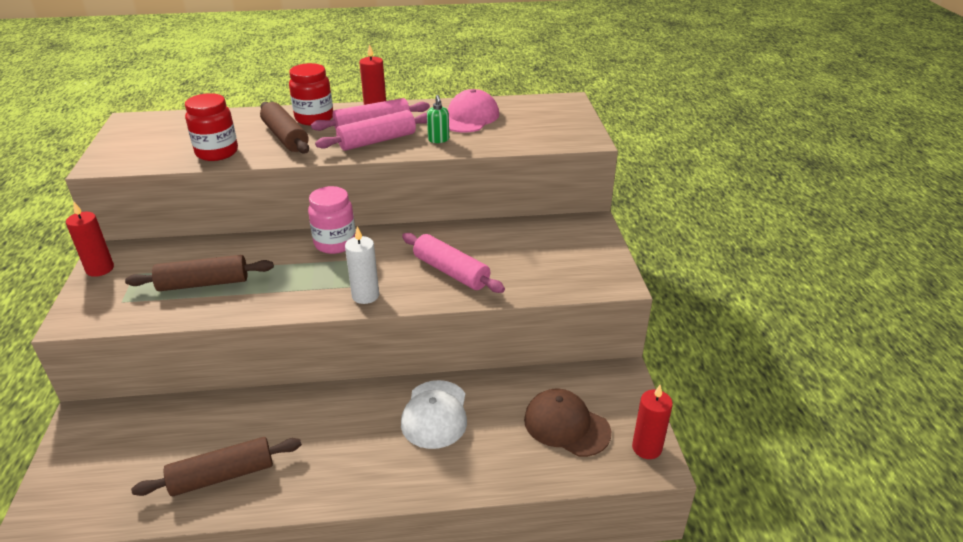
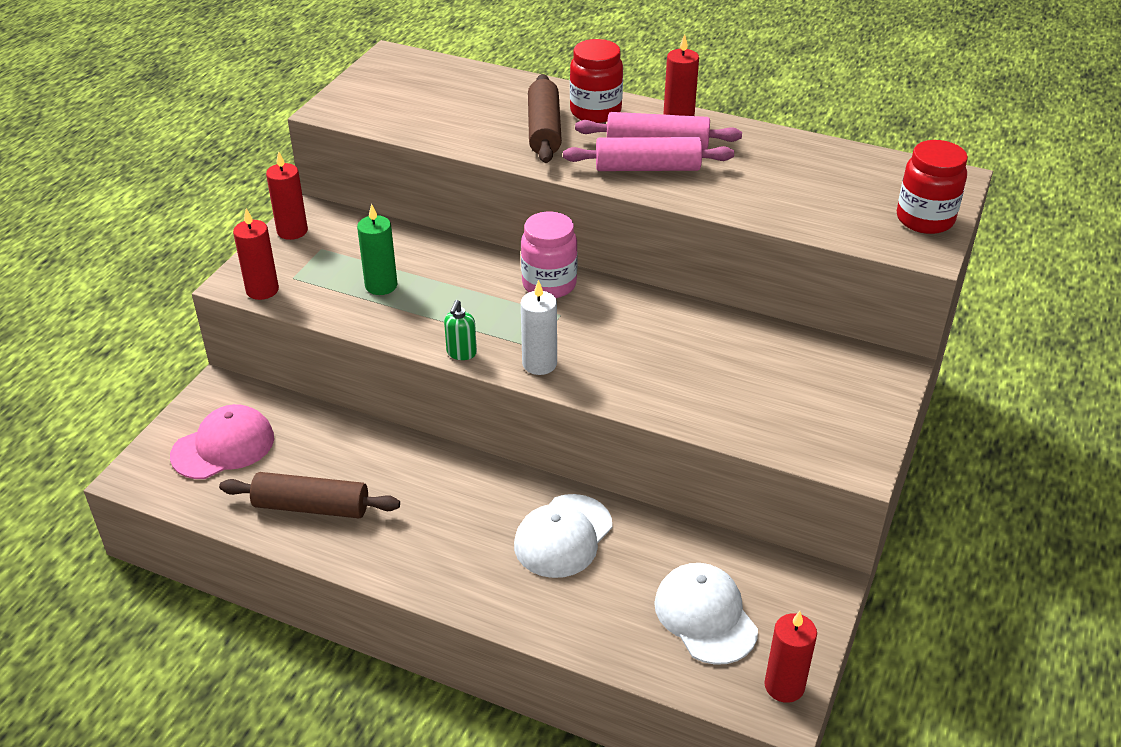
camera: 30 degrees right, 5 degrees up
brown rolling pin [125,255,274,291] -> green candle [357,204,397,295]
red jar [185,93,238,161] -> red jar moved to [897,140,968,234]
pink rolling pin [402,233,505,293] -> none
green soap dispenser [427,95,449,143] -> green soap dispenser moved to [444,300,477,360]
pink cap [448,89,499,132] -> pink cap moved to [170,404,274,479]
brown cap [524,388,611,457] -> white cap [654,563,758,665]
none -> red candle [233,209,279,300]

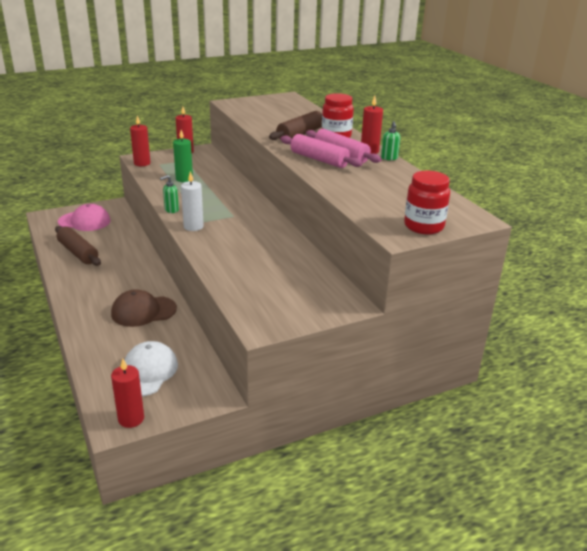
camera: 40 degrees right, 10 degrees down
white cap [514,494,612,578] -> brown cap [111,289,177,327]
pink jar [521,212,578,298] -> none
none -> green soap dispenser [381,121,400,160]

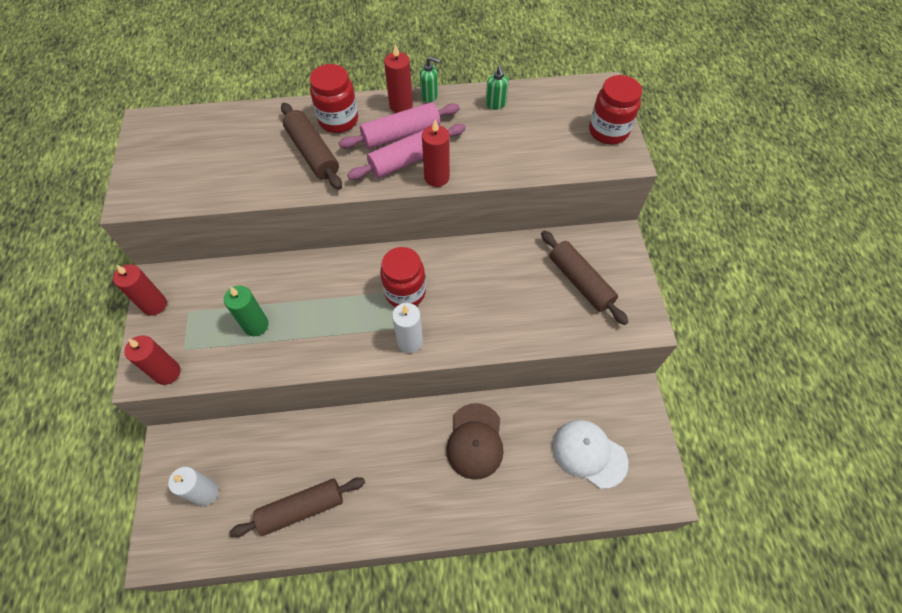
camera: 70 degrees left, 30 degrees up
pink cap [58,204,110,231] -> white candle [168,467,219,506]
red candle [111,358,144,428] -> red candle moved to [422,120,450,187]
green soap dispenser [160,175,179,213] -> green soap dispenser moved to [486,66,509,110]
none -> red jar [380,247,426,307]
none -> brown rolling pin [541,230,628,325]

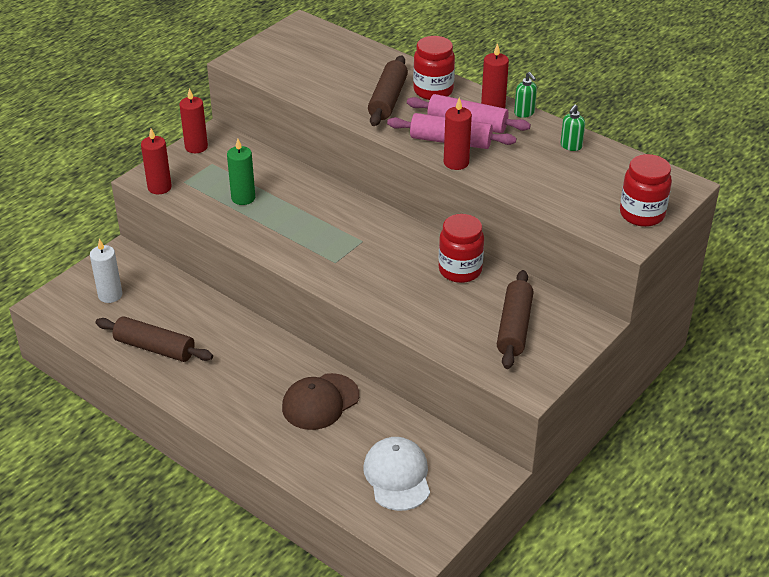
camera: 45 degrees right, 20 degrees down
red jar [380,247,426,307] -> red jar moved to [439,214,484,283]
white candle [392,303,423,353] -> none

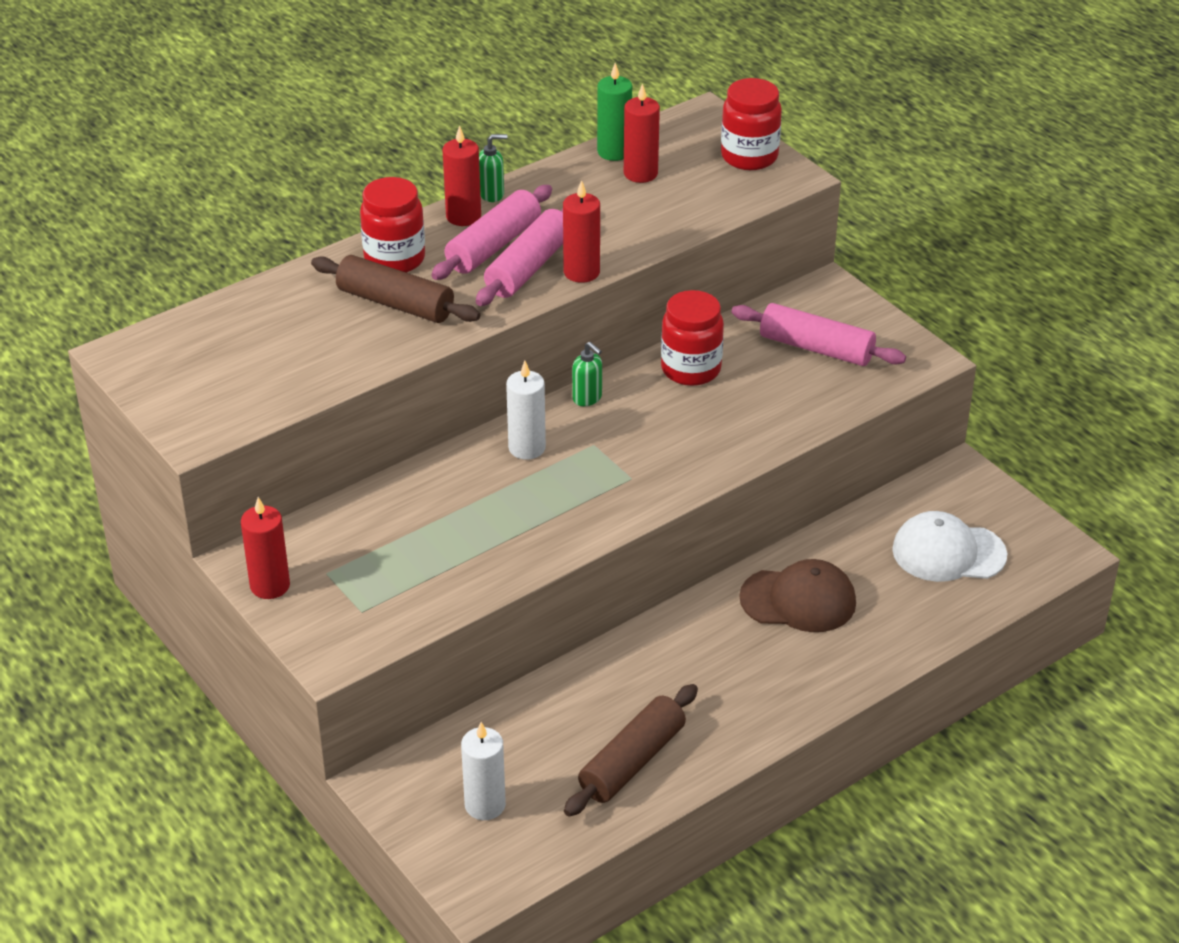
camera: 75 degrees left, 0 degrees up
red candle [141,128,172,194] -> red candle moved to [624,83,660,183]
green candle [227,139,255,205] -> green candle moved to [597,63,632,161]
brown cap [282,373,359,430] -> brown cap turned 60 degrees counterclockwise [739,559,856,632]
brown rolling pin [497,270,534,369] -> pink rolling pin [731,303,906,366]
green soap dispenser [561,104,585,151] -> green soap dispenser moved to [572,342,602,406]
none -> white candle [506,361,546,460]

